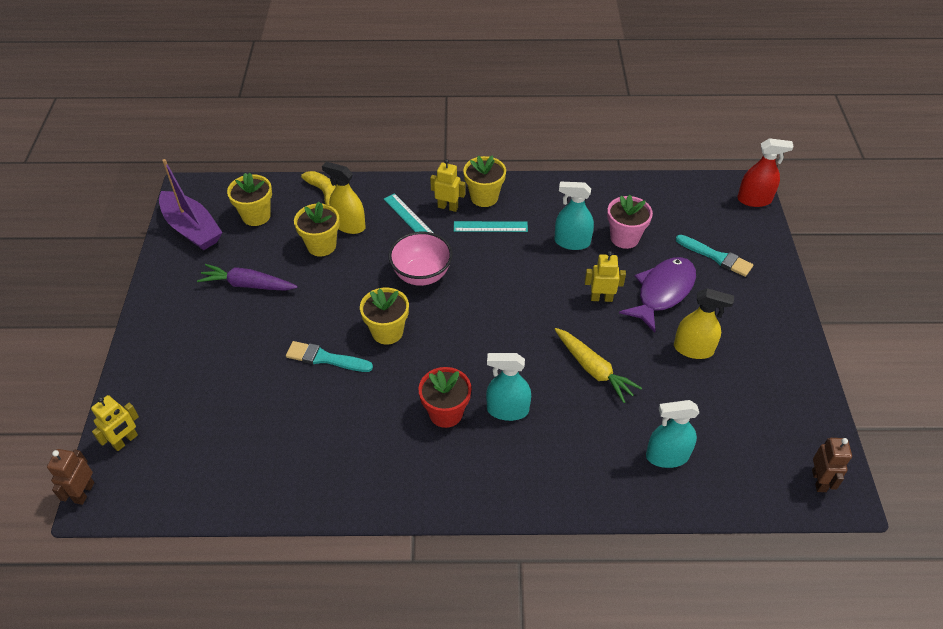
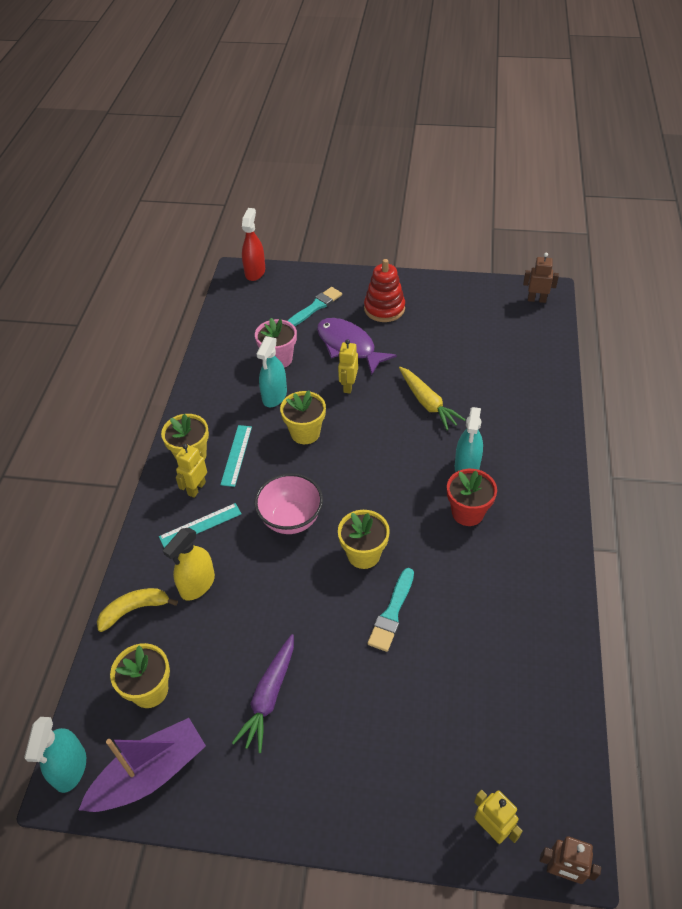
camera: 80 degrees left, 0 degrees up
yellow flower pot [294,202,340,256] -> yellow flower pot moved to [280,390,326,444]
yellow carrot [554,328,642,403] -> yellow carrot turned 90 degrees clockwise [399,367,466,430]
turquoise spray bottle [646,400,699,468] -> turquoise spray bottle moved to [24,717,86,793]
yellow spray bottle [674,288,734,359] -> none
none -> red stacking toy [364,259,405,322]

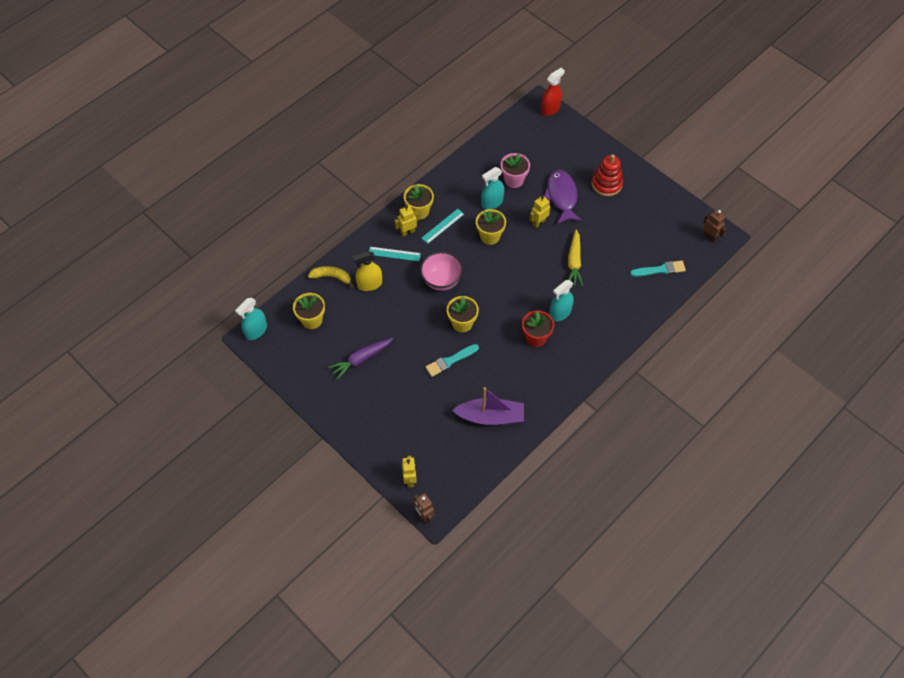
camera: 35 degrees right, 10 degrees up
purple boat [79,718,206,812] -> purple boat moved to [452,387,524,425]
turquoise brush [288,287,342,326] -> turquoise brush moved to [630,260,686,277]

